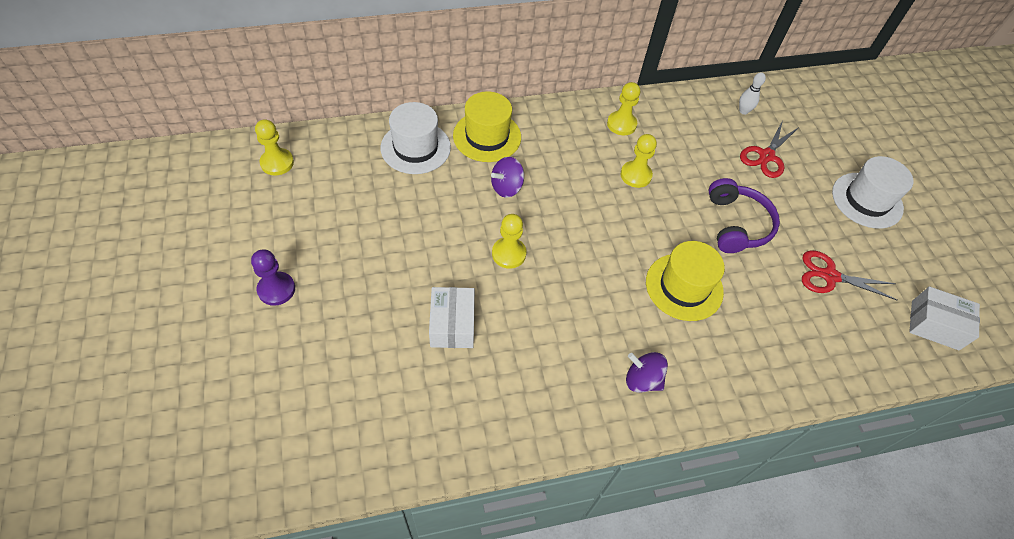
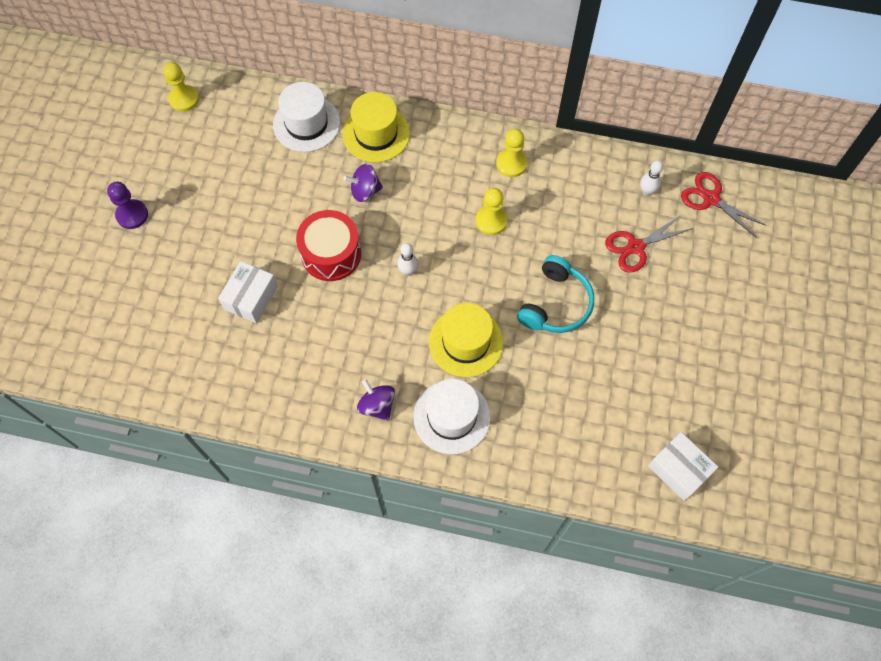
camera: 30 degrees right, 10 degrees up
yellow pawn [492,214,526,269] -> red drum [296,210,361,281]
purple headphones [709,178,780,253] -> turquoise headphones [517,255,594,333]
red scissors [802,250,897,300] -> red scissors moved to [681,172,767,238]
white hat [832,156,913,229] -> white hat moved to [414,379,491,454]
none -> white bowling pin [397,243,418,276]

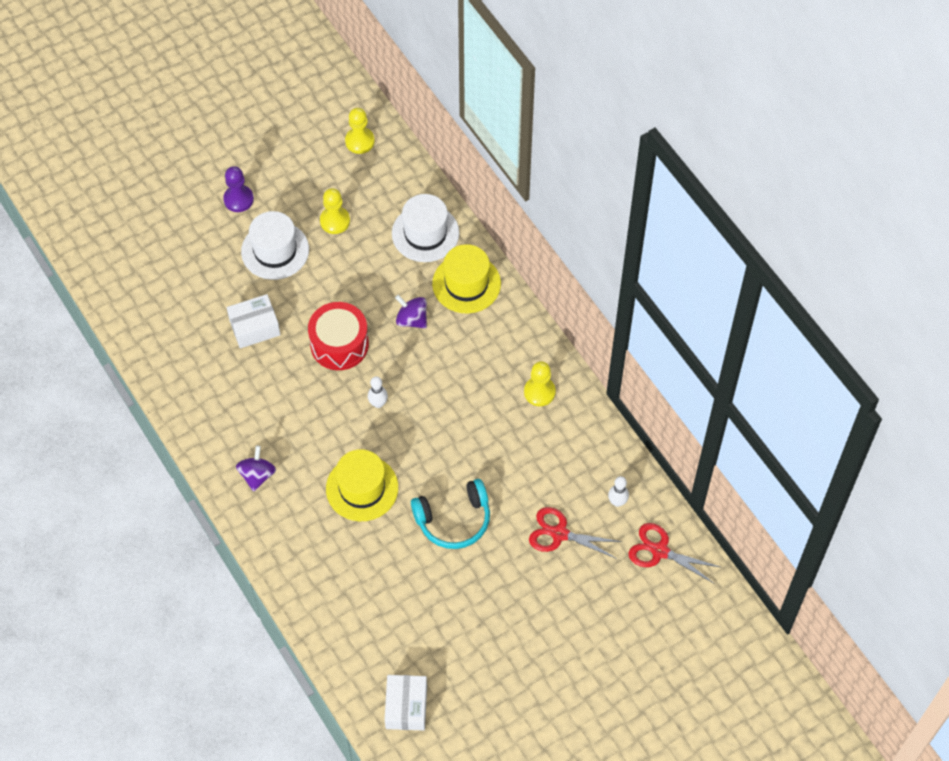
camera: 45 degrees right, 5 degrees down
white hat [414,379,491,454] -> white hat moved to [241,211,309,280]
yellow pawn [476,188,507,235] -> yellow pawn moved to [320,188,350,234]
red scissors [681,172,767,238] -> red scissors turned 60 degrees counterclockwise [629,523,722,583]

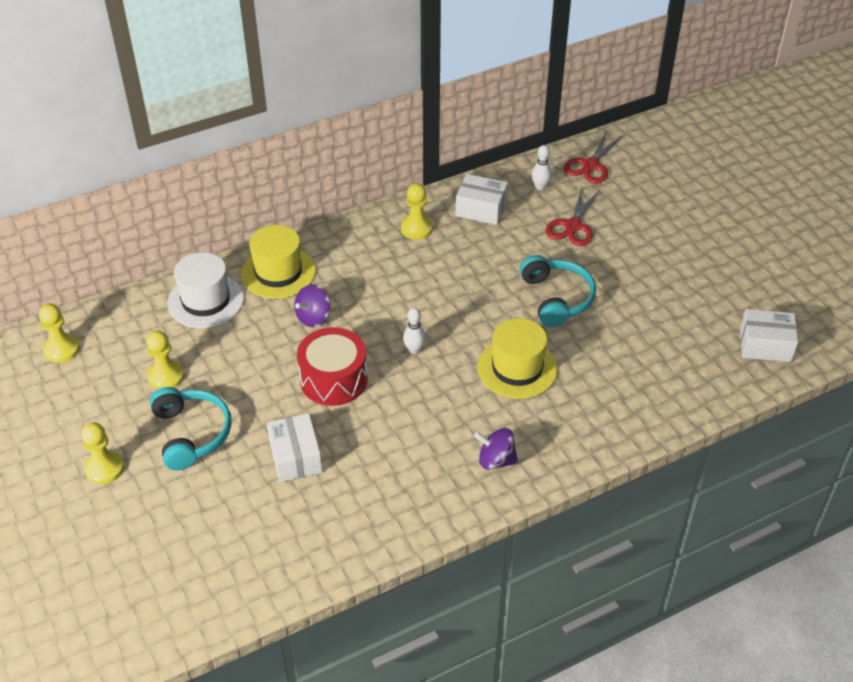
camera: 85 degrees left, 15 degrees down
purple pawn [223,166,254,212] -> yellow pawn [81,422,124,484]
white hat [241,211,309,280] -> turquoise headphones [150,387,232,470]
none -> white box [456,174,508,225]

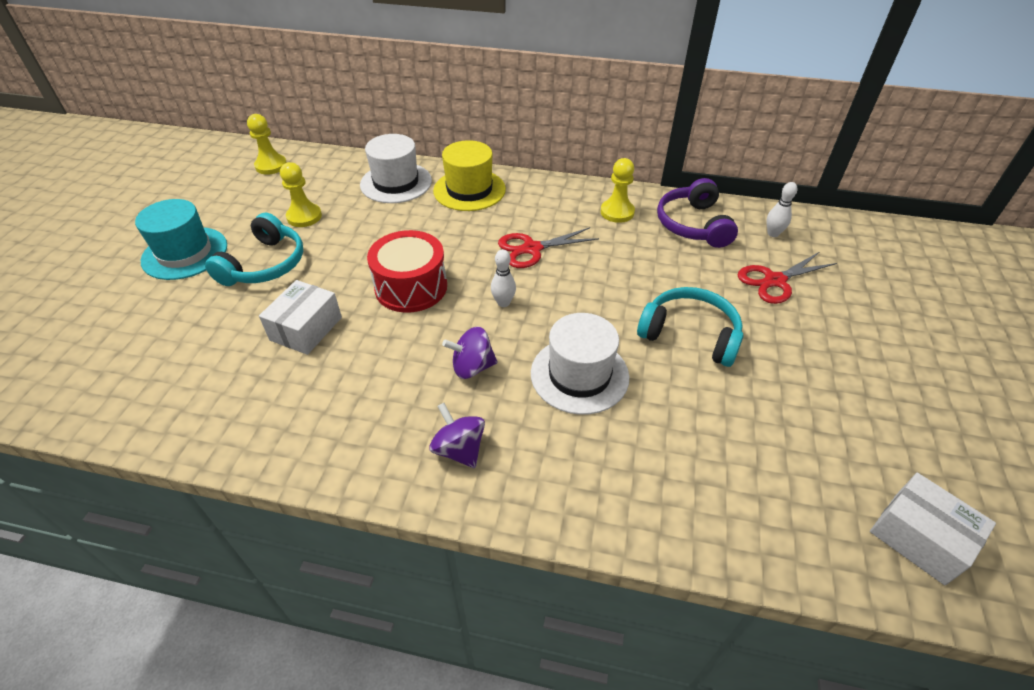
camera: 40 degrees right, 0 degrees up
yellow pawn [81,422,124,484] -> turquoise hat [135,199,227,280]
purple spinning top [294,284,330,327] -> purple spinning top moved to [442,327,498,379]
white box [456,174,508,225] -> purple headphones [657,178,738,248]
yellow hat [477,318,558,399] -> white hat [531,313,629,415]
turquoise headphones [520,255,596,327] -> turquoise headphones turned 90 degrees counterclockwise [637,287,743,367]
red scissors [563,131,623,184] -> red scissors moved to [498,227,599,268]

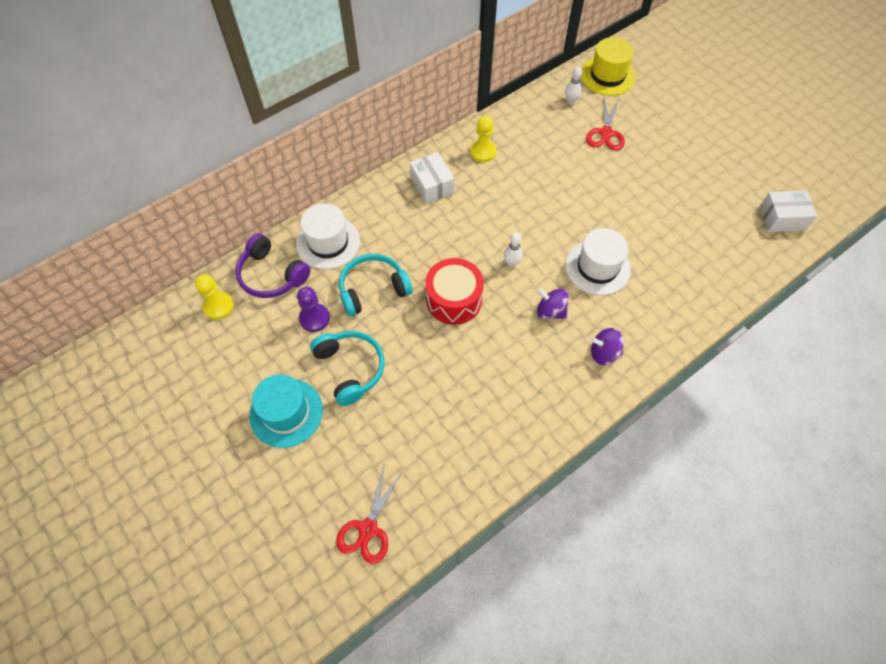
camera: 50 degrees left, 15 degrees up
white box [259,280,342,355] -> white box moved to [410,152,454,204]
yellow pawn [280,162,322,227] -> purple pawn [297,287,330,332]
yellow hat [433,140,506,211] -> yellow hat moved to [581,37,636,96]
purple spinning top [442,327,498,379] -> purple spinning top turned 90 degrees clockwise [537,288,568,319]
red scissors [498,227,599,268] -> red scissors moved to [336,466,403,564]
turquoise headphones [637,287,743,367] -> turquoise headphones moved to [339,254,412,316]
purple headphones [657,178,738,248] -> purple headphones moved to [235,233,310,298]

